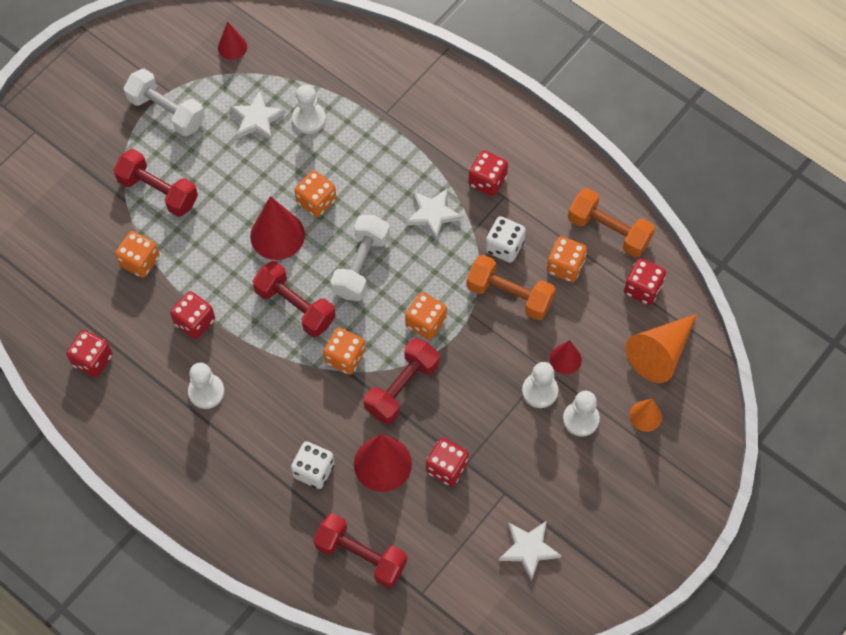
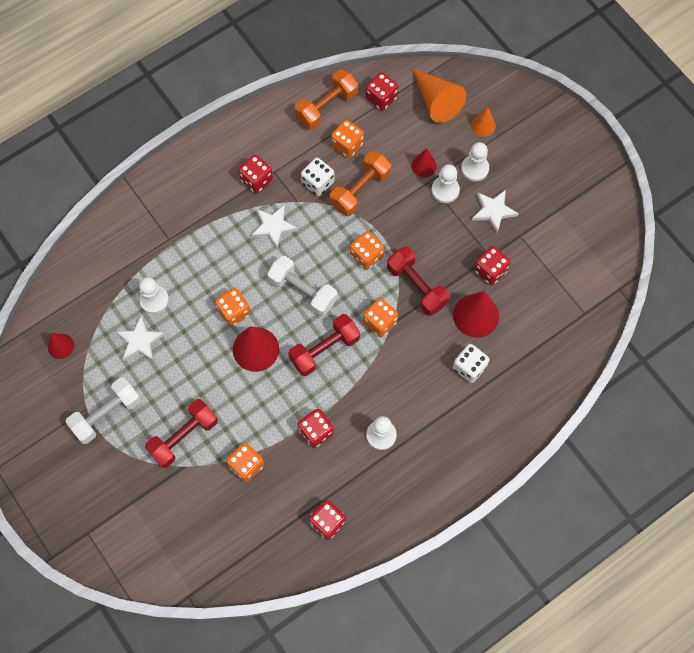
camera: 75 degrees left, 5 degrees up
red dumbbell [313,513,407,588] -> none
white star [499,521,562,581] -> white star moved to [472,190,519,233]

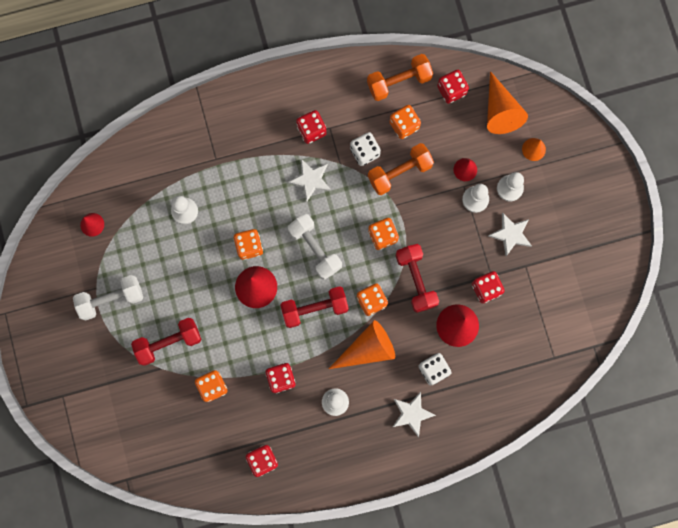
camera: 20 degrees right, 10 degrees up
white star [115,316,165,361] -> white star moved to [393,392,436,437]
none -> orange cone [329,320,395,369]

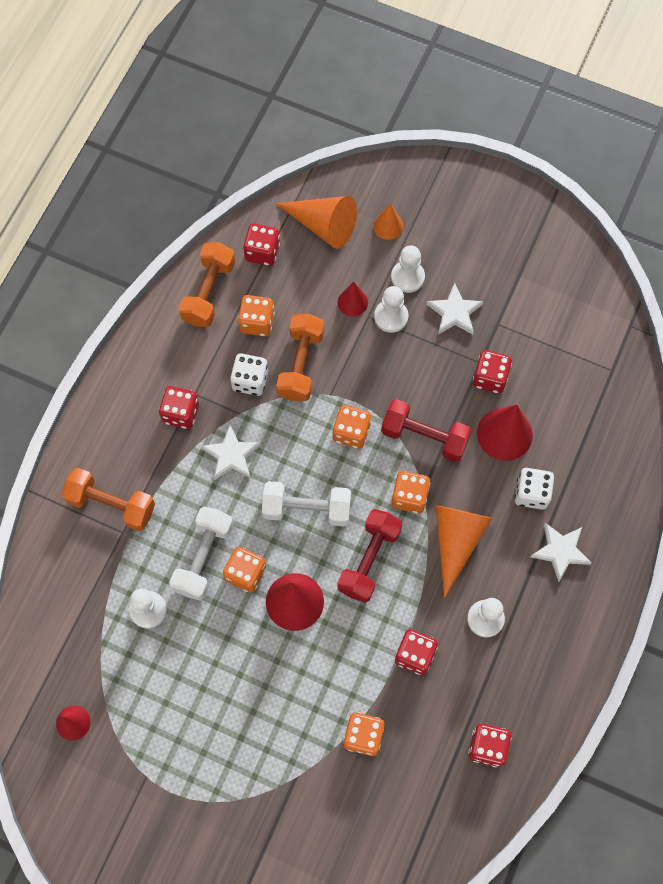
camera: 50 degrees left, 10 degrees down
white dumbbell [73,275,143,321] -> white dumbbell moved to [170,507,234,601]
red dumbbell [131,318,202,366] -> none
none -> orange dumbbell [62,468,155,531]

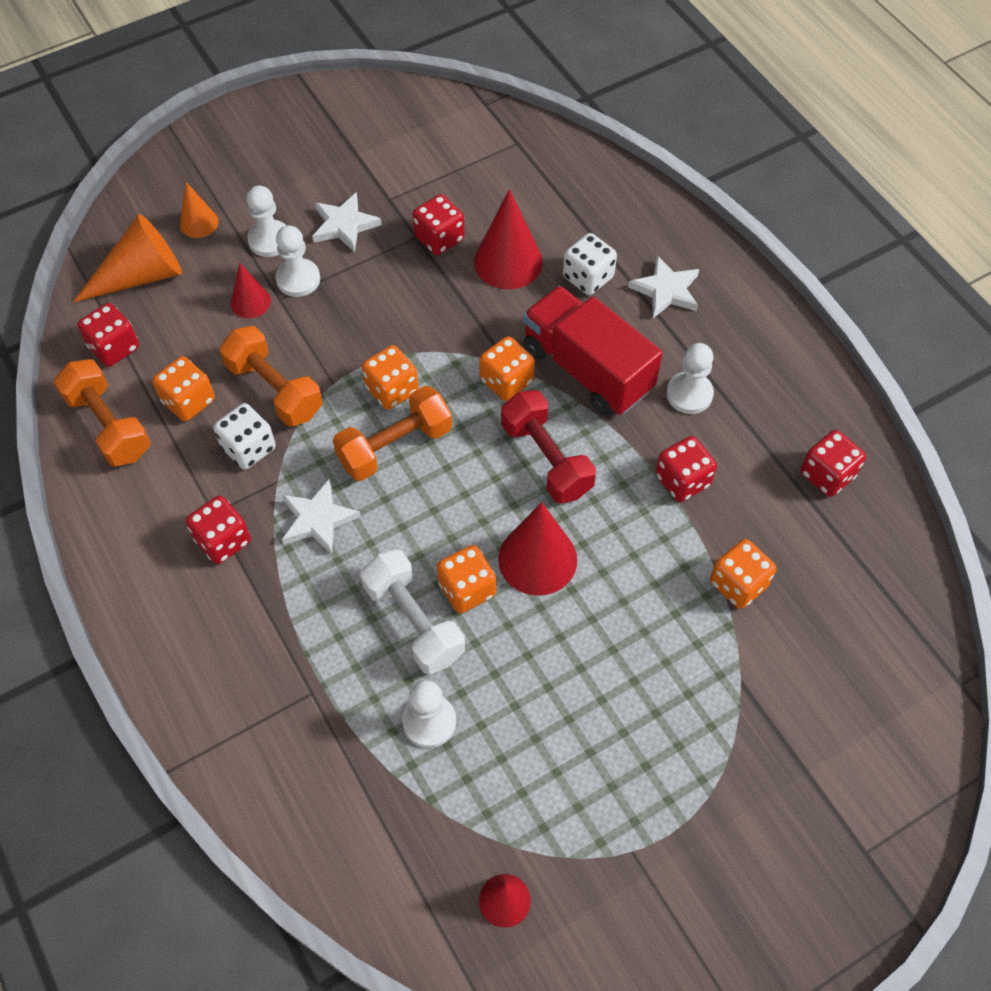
camera: 55 degrees left, 10 degrees down
orange dumbbell [62,468,155,531] -> orange dumbbell moved to [333,386,452,481]
white dumbbell [262,481,351,526] -> none
red dumbbell [381,399,472,462] -> none
orange cone [436,505,493,598] -> red truck [523,286,663,416]

